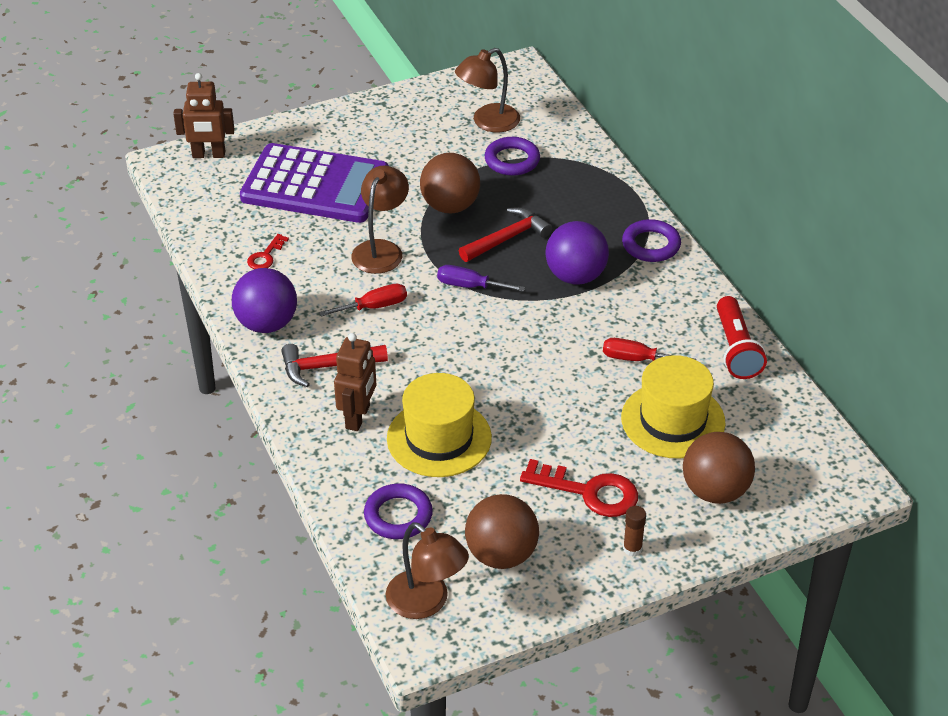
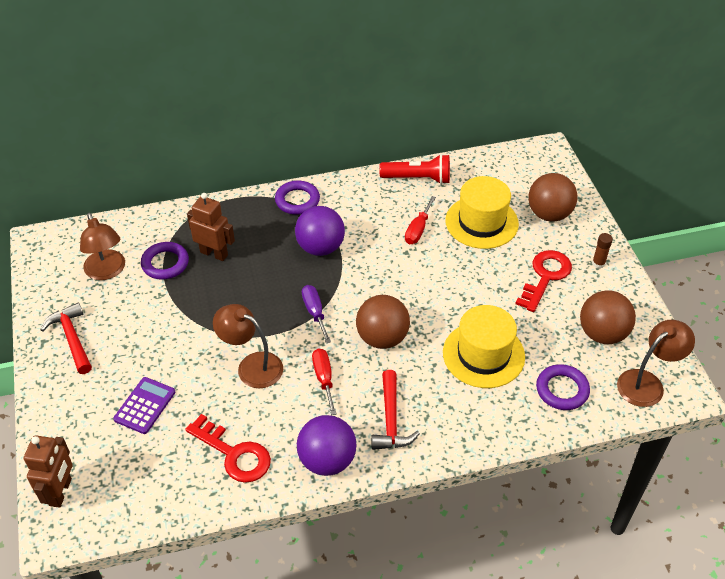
camera: 80 degrees left, 5 degrees up
purple calculator [240,143,389,223] -> purple calculator [113,377,175,434], size x0.46
red key [247,234,289,269] -> red key [185,414,271,483], size x1.86
brown robot [334,333,376,431] -> brown robot moved to [187,193,235,261]
brown ball [420,153,480,213] -> brown ball moved to [356,295,410,349]
purple screwdriver [437,265,525,292] -> purple screwdriver turned 135 degrees clockwise [302,285,331,343]
red hammer [459,207,552,262] -> red hammer moved to [40,302,92,374]

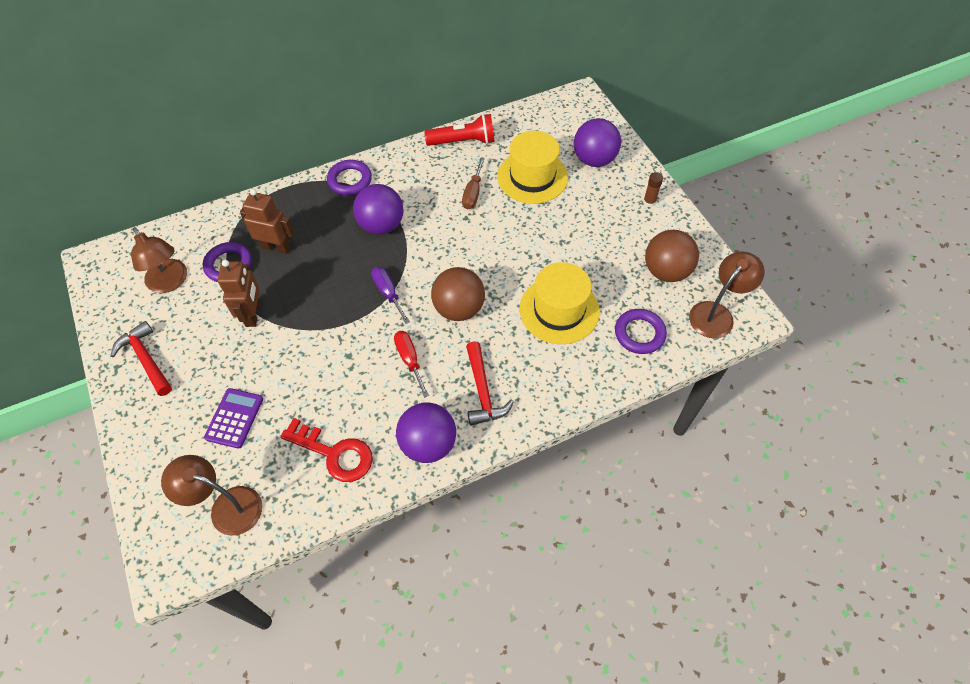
camera: 10 degrees left, 10 degrees up
brown robot [24,435,73,508] -> brown robot moved to [218,260,260,327]
brown lamp [213,304,283,388] -> brown lamp moved to [161,455,262,536]
red screwdriver [405,196,436,244] -> brown screwdriver [462,157,485,210]
red key [515,250,572,312] -> none
brown ball [528,173,578,222] -> purple ball [574,118,621,167]

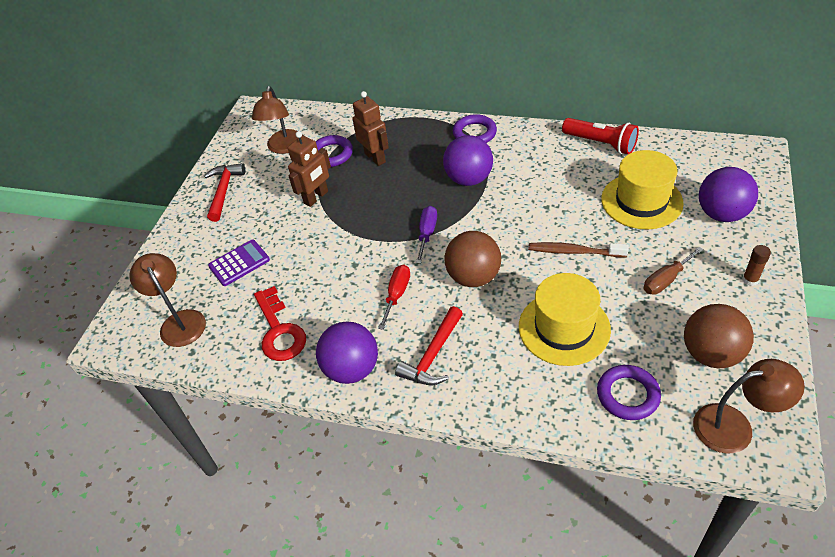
camera: 45 degrees right, 10 degrees down
brown screwdriver [462,157,485,210] -> brown screwdriver moved to [643,247,703,295]
none -> brown toothbrush [528,242,629,257]

